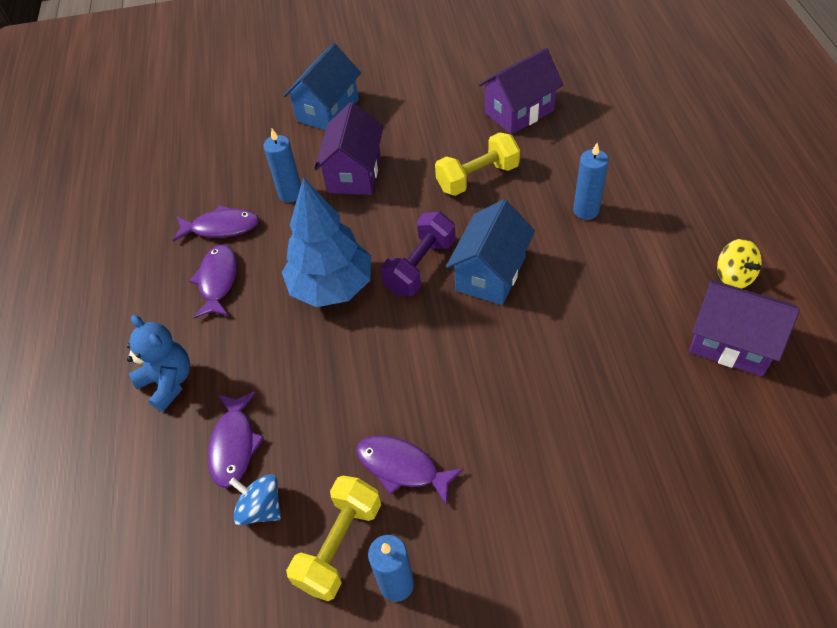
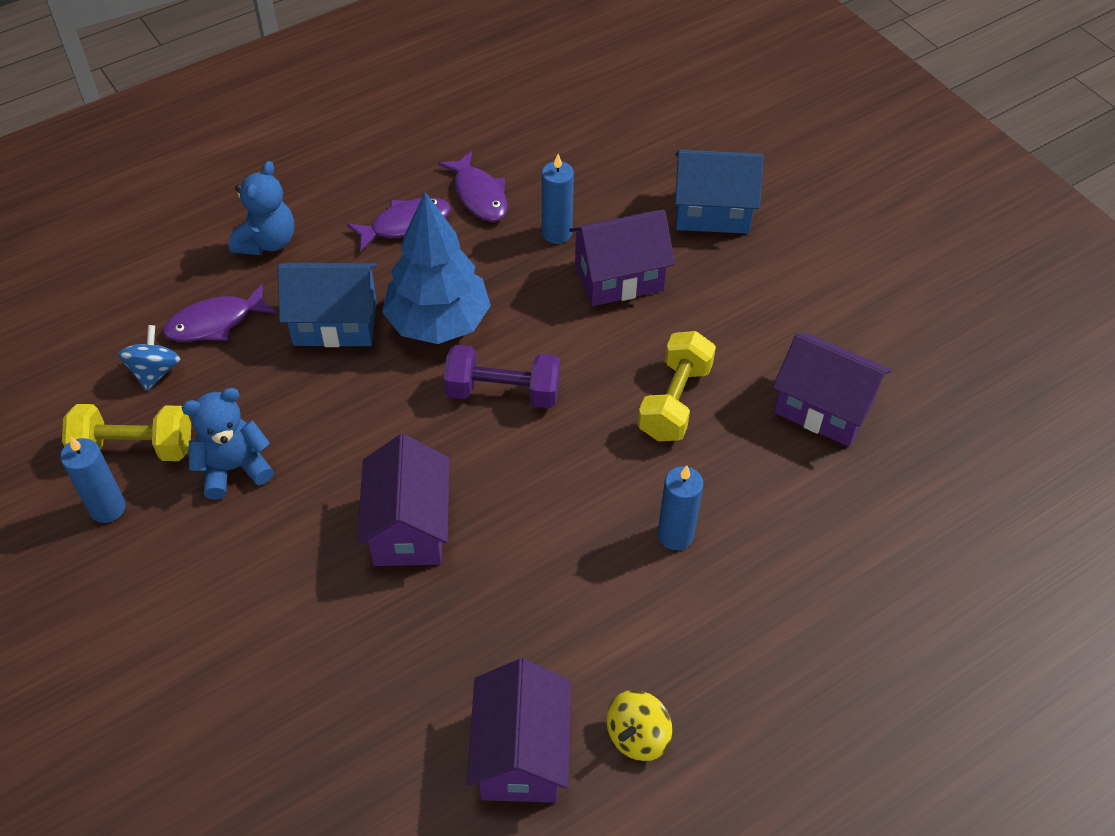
camera: 60 degrees right, 0 degrees up
purple fish [356,435,464,505] -> blue teddy bear [182,388,274,500]
yellow dumbbell [435,132,520,196] -> yellow dumbbell turned 75 degrees clockwise [638,331,716,441]
blue house [446,199,535,305] -> blue house moved to [278,263,377,347]
none -> purple house [357,434,449,566]

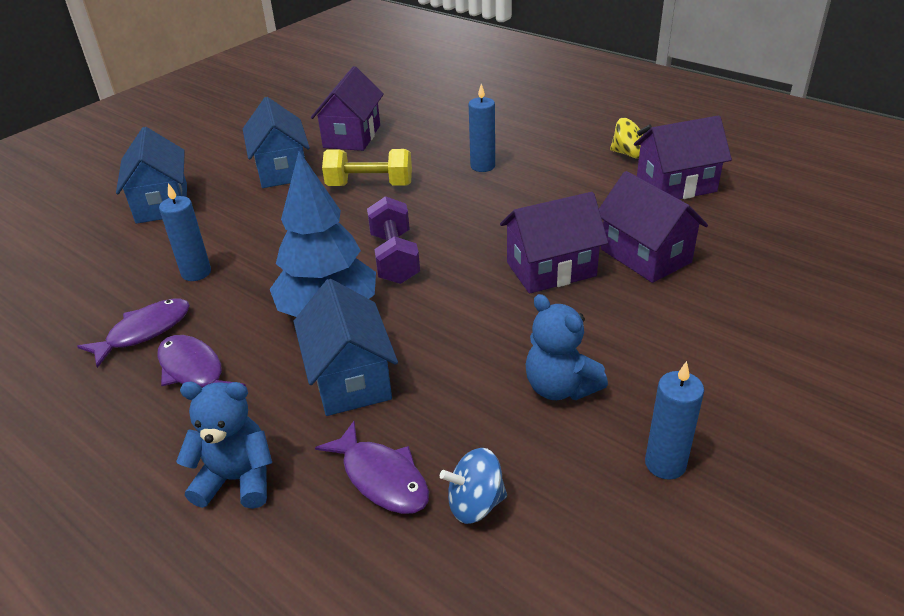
camera: 105 degrees left, 15 degrees down
yellow dumbbell [62,404,191,461] -> none
purple house [569,210,675,306] -> purple house moved to [599,171,708,283]
none -> blue house [243,97,310,188]

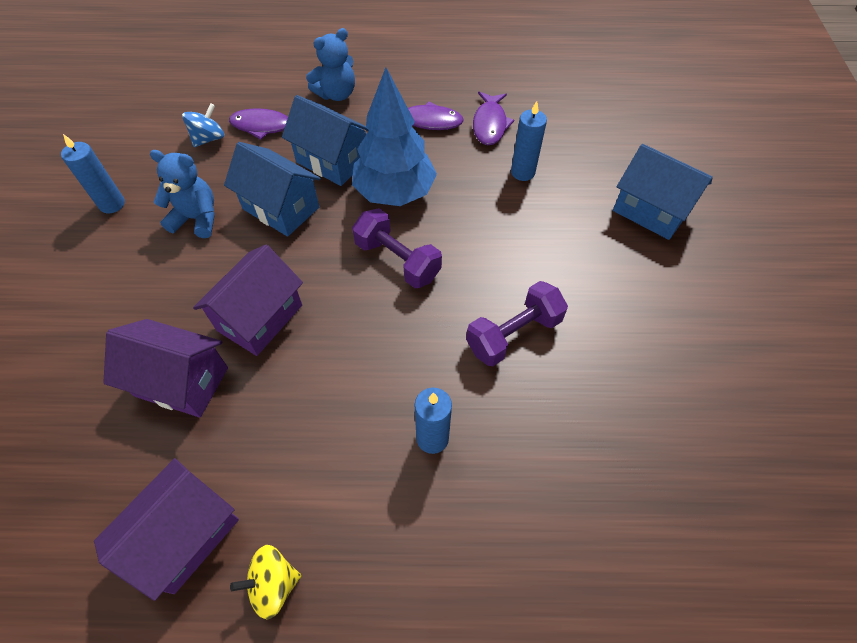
camera: 140 degrees right, 20 degrees up
blue house [243,97,310,188] -> blue house moved to [224,142,321,237]
purple house [311,66,384,151] -> none
yellow dumbbell [322,149,412,186] -> purple dumbbell [466,281,568,366]

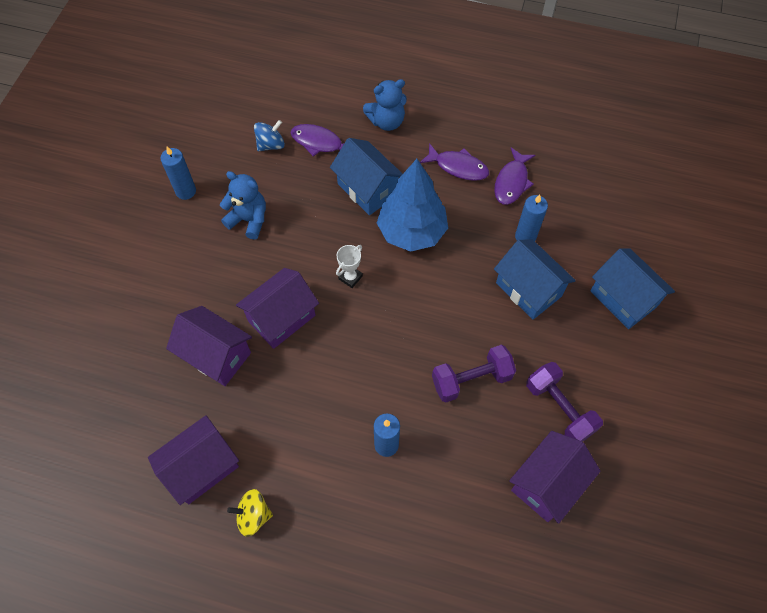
camera: 15 degrees right, 5 degrees up
blue house [224,142,321,237] -> blue house moved to [494,239,576,320]
purple dumbbell [352,208,442,288] -> purple dumbbell moved to [526,362,603,442]
none -> white trophy [336,245,363,288]
none -> purple house [509,431,601,524]

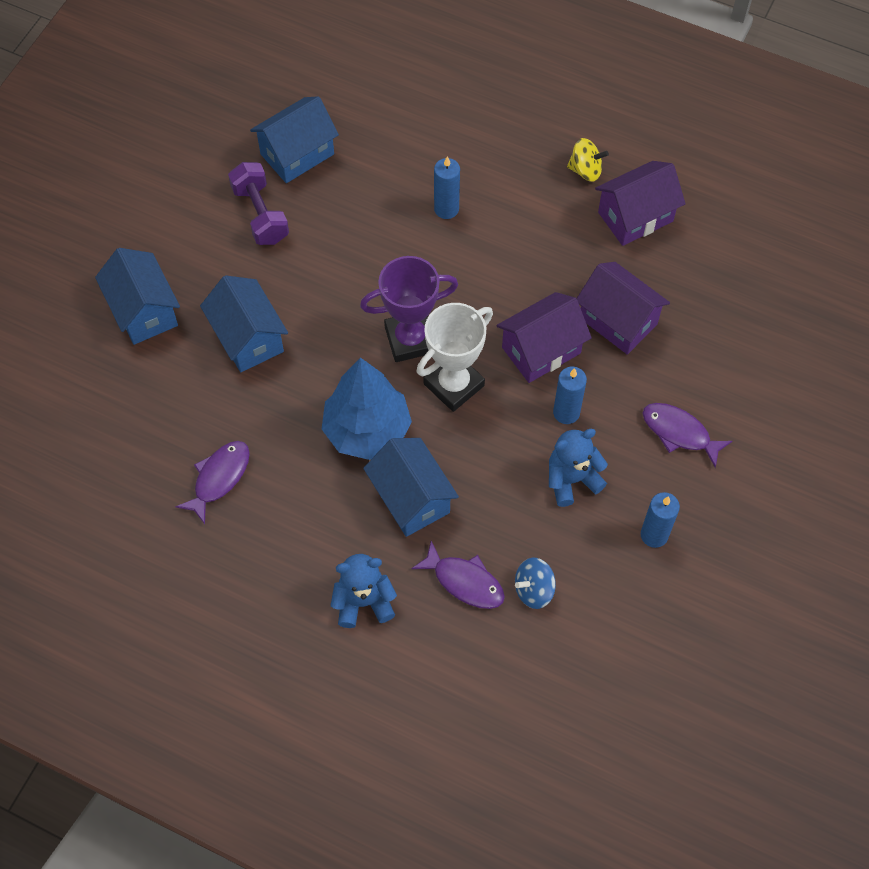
camera: 170 degrees left, 0 degrees up
blue teddy bear [220,171,266,240] -> blue teddy bear turned 120 degrees clockwise [549,429,608,507]
white trophy [336,245,363,288] -> white trophy [417,303,493,412], size x2.05
purple fish [420,143,489,181] -> purple fish moved to [642,403,732,468]
purple dumbbell [432,345,516,403] -> none
purple house [509,431,601,524] -> blue house [250,96,339,183]
blue candle [515,195,548,241] -> blue candle moved to [553,366,587,424]
none -> purple trophy [360,256,458,362]

